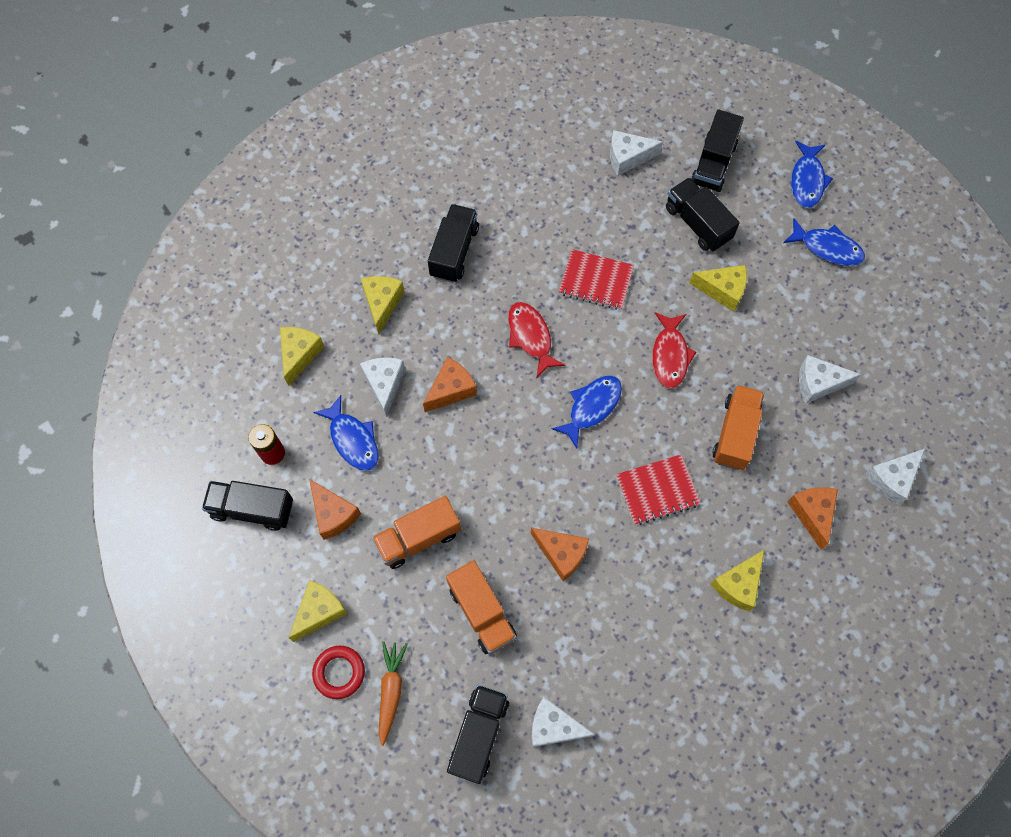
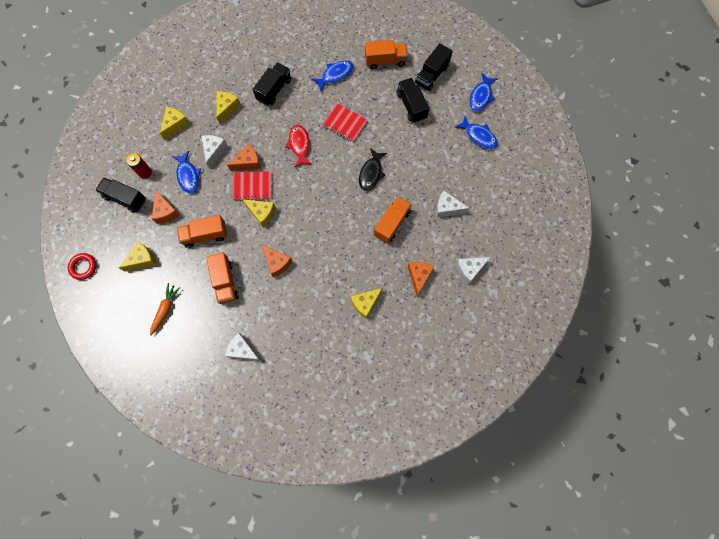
camera: 15 degrees right, 5 degrees up
red ring [312,646,365,699] -> red ring moved to [68,253,96,280]
black truck [447,685,509,784] -> none
blue fish [551,376,622,449] -> blue fish moved to [311,61,354,91]
white cheese [610,130,663,176] -> orange truck [365,40,408,70]
red notebook [616,454,701,525] -> red notebook moved to [233,171,271,201]
red fish [652,312,696,389] -> black fish [359,148,387,191]
yellow cheese [689,265,747,312] -> yellow cheese moved to [242,199,276,227]

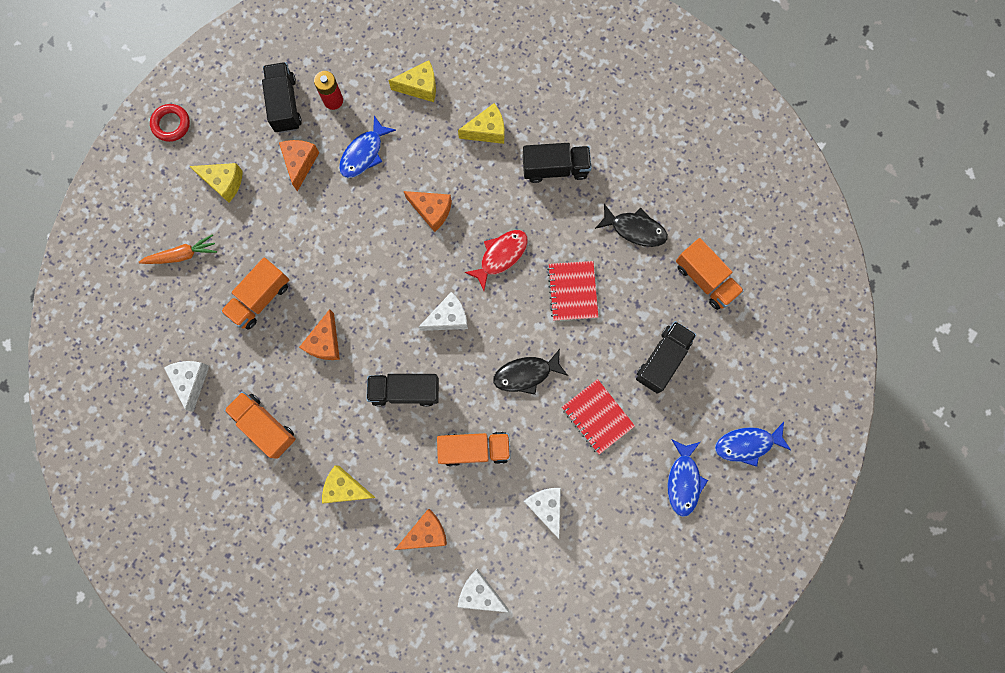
camera: 55 degrees right, 5 degrees up
orange cheese [152,189,180,224] -> orange cheese turned 150 degrees clockwise [279,140,319,192]
orange truck [177,215,227,248] -> orange truck moved to [224,391,296,459]
white cheese [201,135,228,169] -> white cheese moved to [419,292,468,331]
red notebook [233,171,271,201] -> red notebook moved to [562,379,635,454]
yellow cheese [242,199,276,227] -> none
blue fish [311,61,354,91] -> black fish [595,204,668,247]
black truck [415,43,453,91] -> black truck moved to [366,374,439,407]

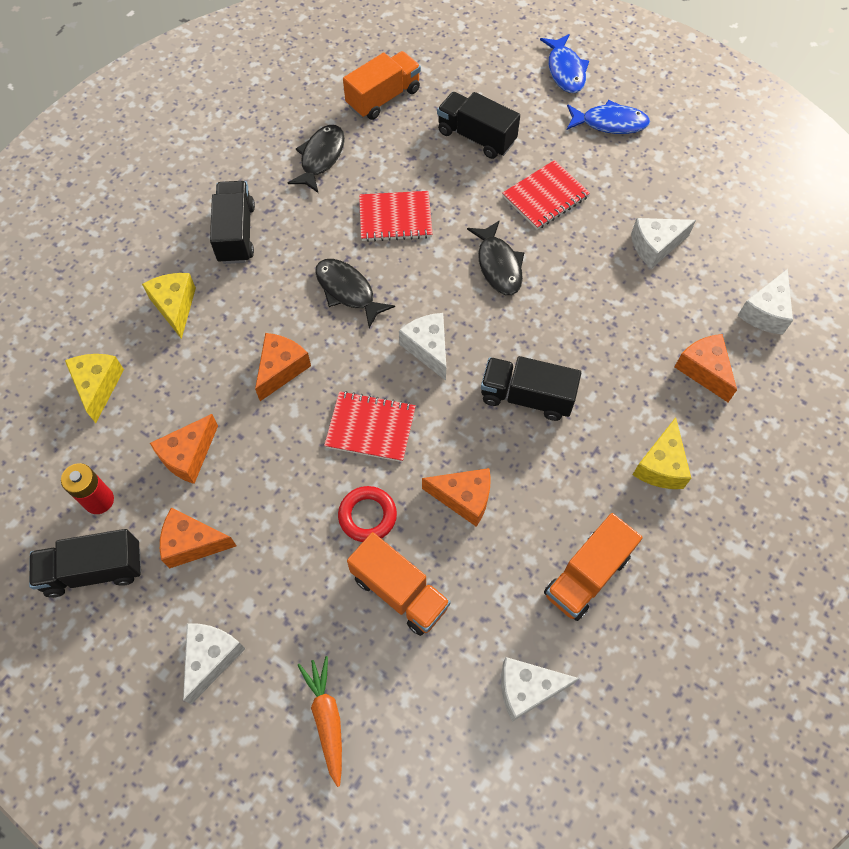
camera: 90 degrees left, 15 degrees down
red ring [150,104,190,142] -> red ring moved to [338,486,397,542]
yellow cheese [189,163,243,203] -> white cheese [183,624,246,705]
blue fish [339,116,396,178] -> orange cheese [150,414,218,484]
black truck [366,374,439,407] -> black truck turned 105 degrees clockwise [481,356,581,421]
orange truck [437,432,510,466] -> none
red fish [464,230,528,291] -> black fish [315,259,395,328]
none -> red notebook [324,391,416,462]

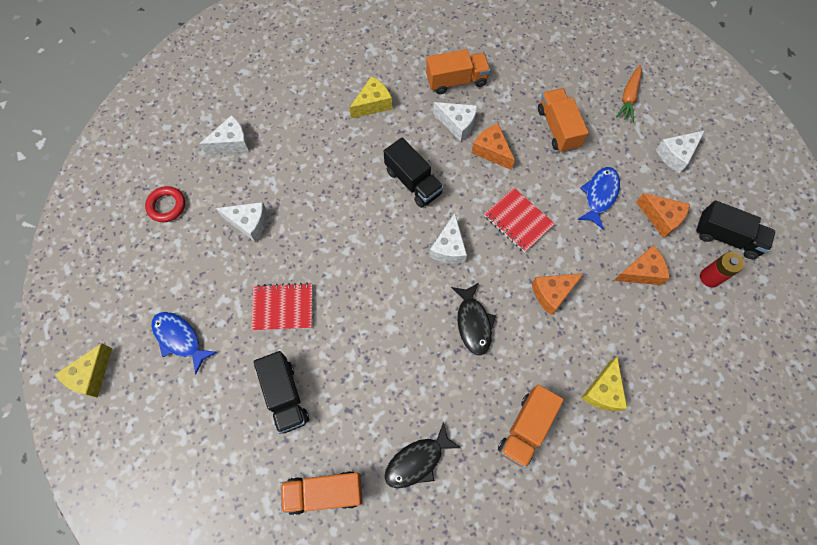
camera: 145 degrees left, 5 degrees up
yellow cheese [65,354,124,423] -> yellow cheese moved to [55,343,112,398]
black truck [210,181,255,264] -> orange truck [498,385,564,468]
red ring [338,486,397,542] -> red ring moved to [145,186,185,222]
red notebook [359,191,432,242] -> none
black fish [467,220,524,295] -> none
white cheese [501,657,579,722] -> white cheese moved to [433,102,477,141]
blue fish [540,34,589,93] -> blue fish moved to [577,167,620,229]
orange cheese [675,334,737,402] -> none

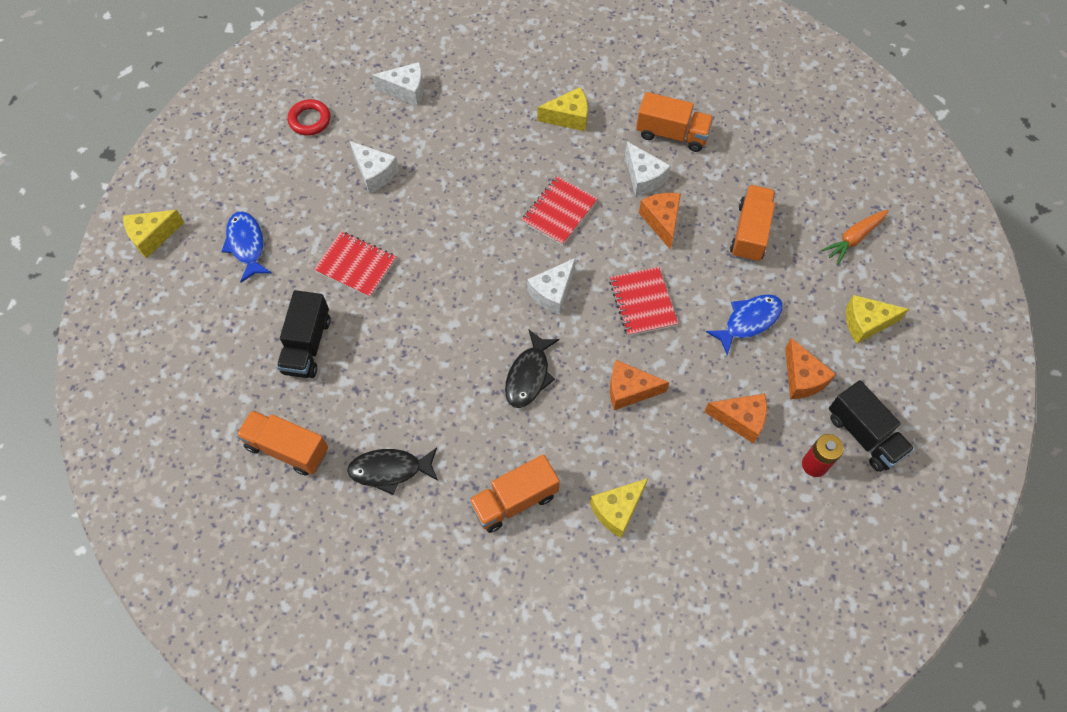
camera: 30 degrees right, 5 degrees down
black truck [384,137,444,208] -> red notebook [522,176,597,245]
white cheese [656,131,704,173] -> yellow cheese [846,295,909,344]

